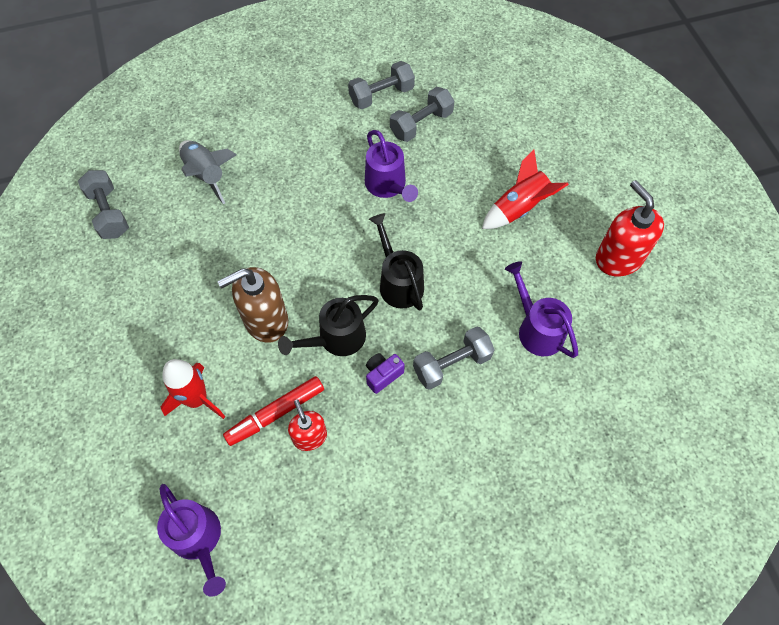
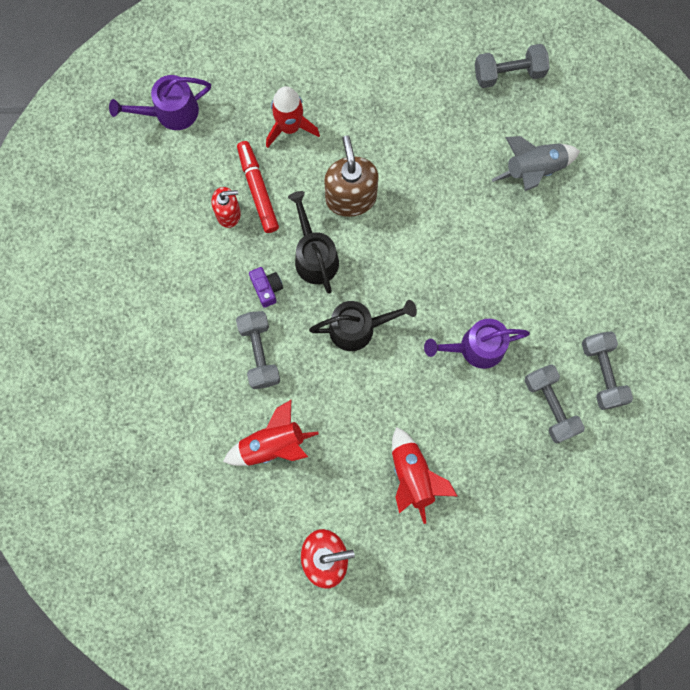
camera: 105 degrees right, 15 degrees up
purple watering can [505,261,578,358] -> red rocket [223,400,319,466]

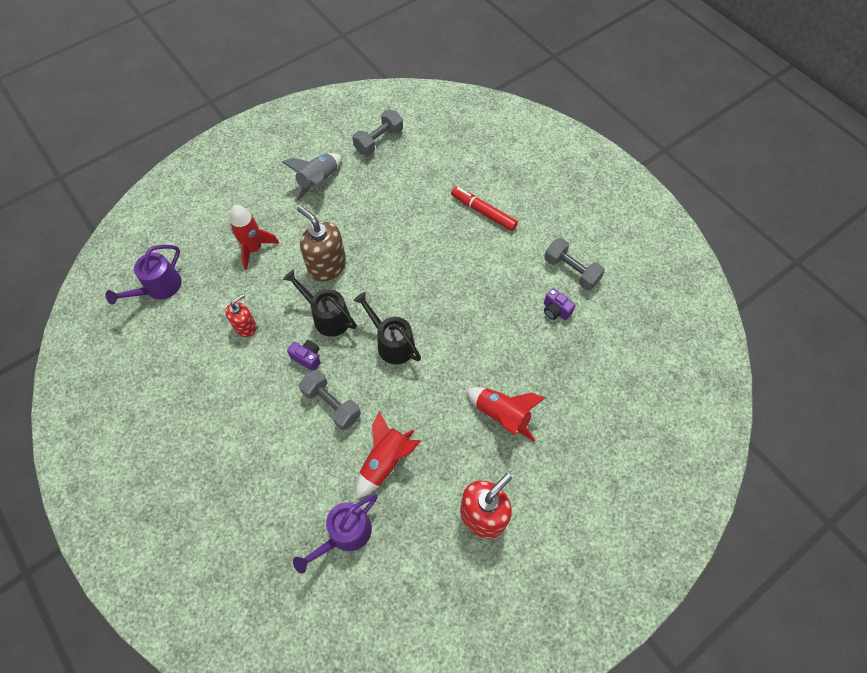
camera: 35 degrees left, 15 degrees down
red marker [237,141,279,233] -> red marker moved to [451,186,518,231]
black watering can [309,300,417,351] -> black watering can turned 90 degrees counterclockwise [353,292,421,364]
purple watering can [424,319,530,369] -> purple watering can moved to [293,494,378,574]
grey rocket [492,136,580,191] -> grey rocket moved to [282,153,341,202]
grey dumbbell [525,364,585,443] -> purple camera [544,288,575,320]

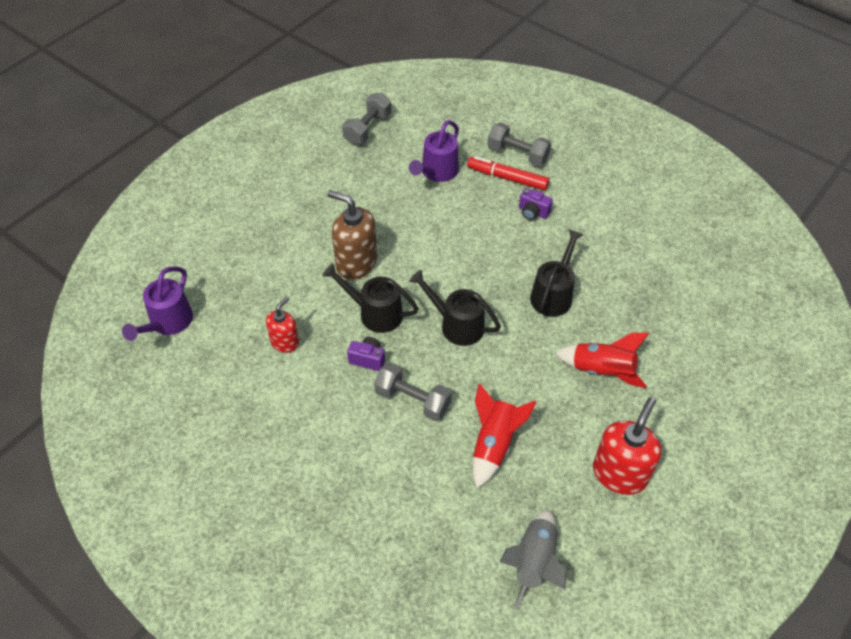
camera: 15 degrees left, 10 degrees down
red rocket [230,205,279,270] -> none
grey rocket [282,153,341,202] -> grey rocket moved to [499,510,566,609]
purple watering can [293,494,378,574] -> purple watering can moved to [409,120,459,182]
grey dumbbell [544,238,605,290] -> grey dumbbell moved to [487,123,551,166]
purple camera [544,288,575,320] -> purple camera moved to [519,188,553,220]
none -> black watering can [530,229,584,317]

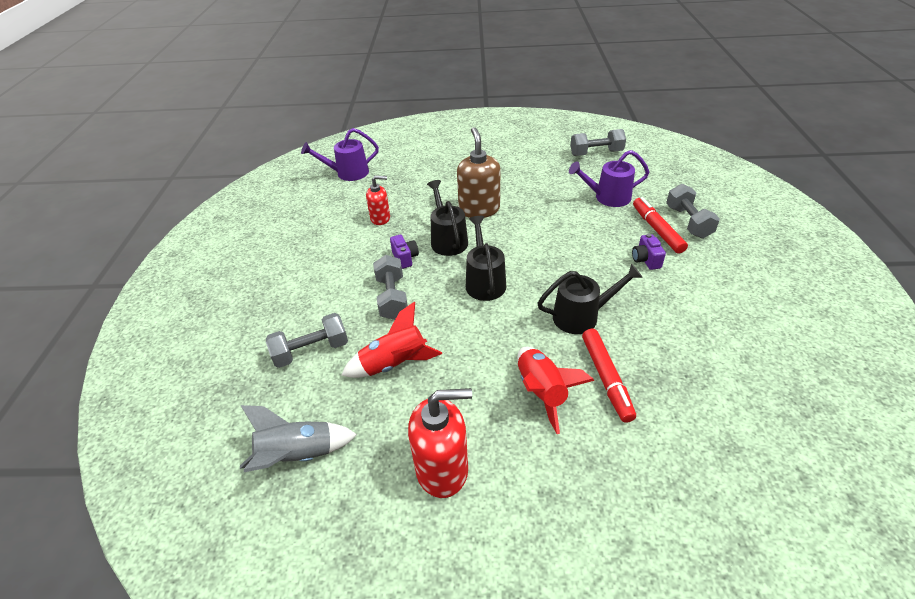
camera: 55 degrees right, 10 degrees down
none -> grey dumbbell [266,313,348,368]
none -> red marker [582,329,636,423]

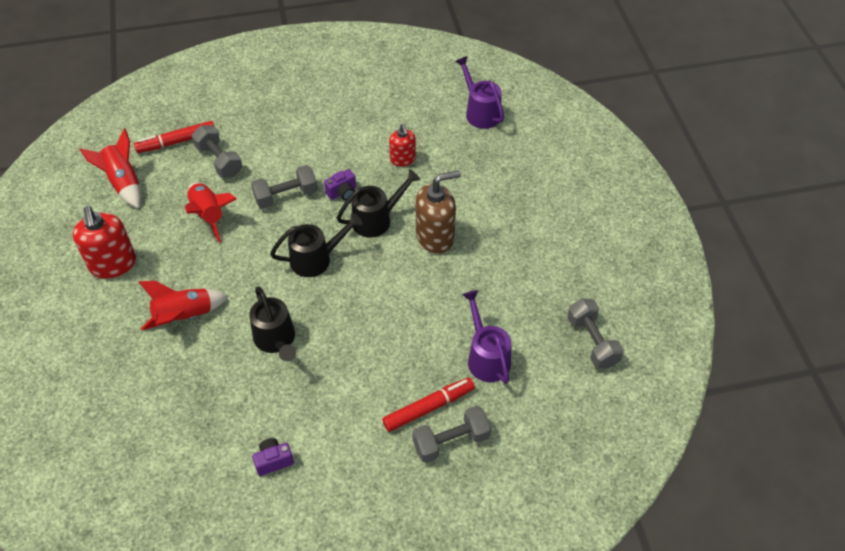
camera: 75 degrees right, 10 degrees up
grey rocket [240,405,357,472] -> red rocket [79,128,141,208]
red marker [582,329,636,423] -> red marker moved to [134,121,215,153]
purple camera [632,234,666,270] -> purple camera moved to [252,438,294,476]

